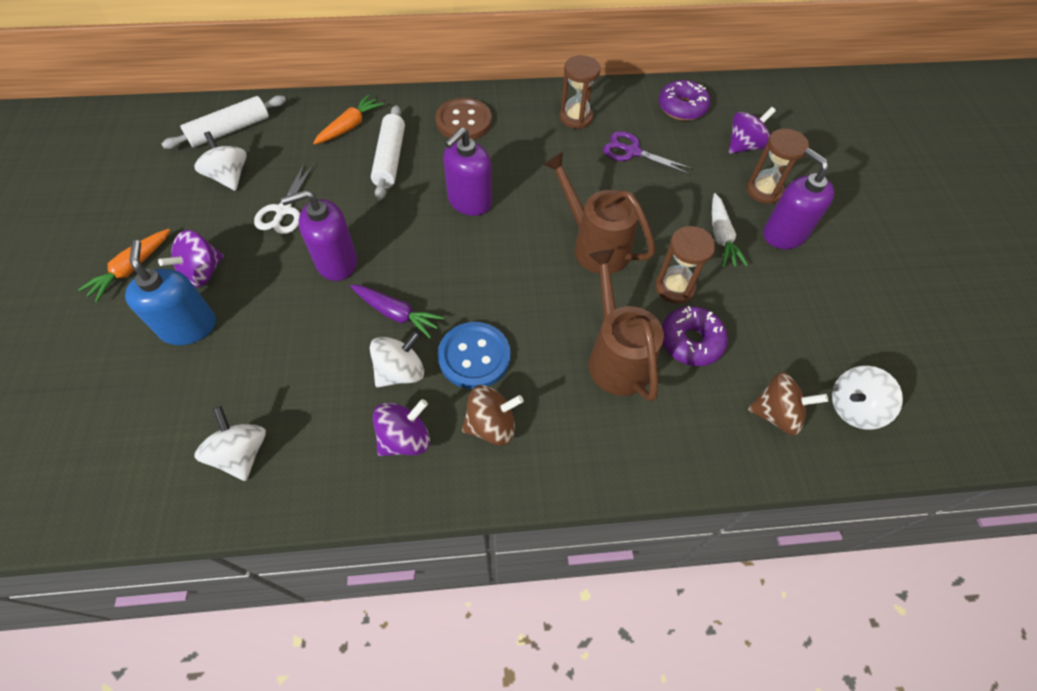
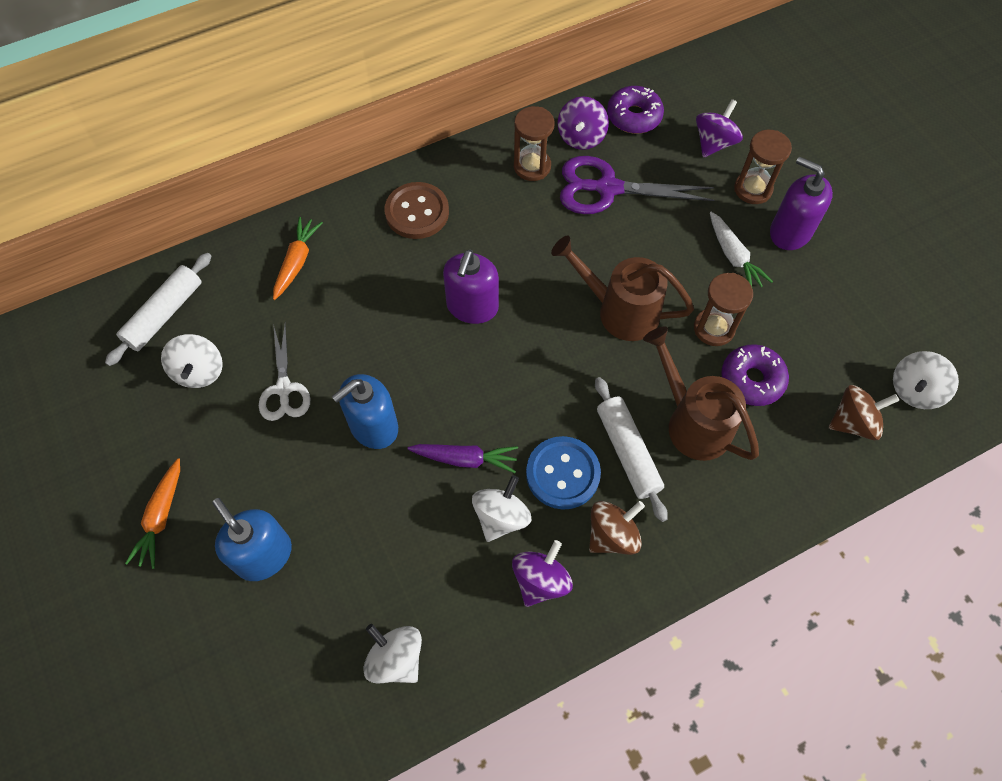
camera: 20 degrees left, 5 degrees up
purple spinning top [158,230,224,287] -> purple spinning top moved to [558,96,609,150]
white spinning top [195,131,247,191] -> white spinning top turned 135 degrees counterclockwise [161,334,223,388]
purple soap dispenser [281,190,357,281] -> blue soap dispenser [332,374,398,449]
white rolling pin [371,105,405,200] -> white rolling pin moved to [595,377,668,522]
purple scissors [603,131,693,175] -> purple scissors [560,156,715,214], size x1.56

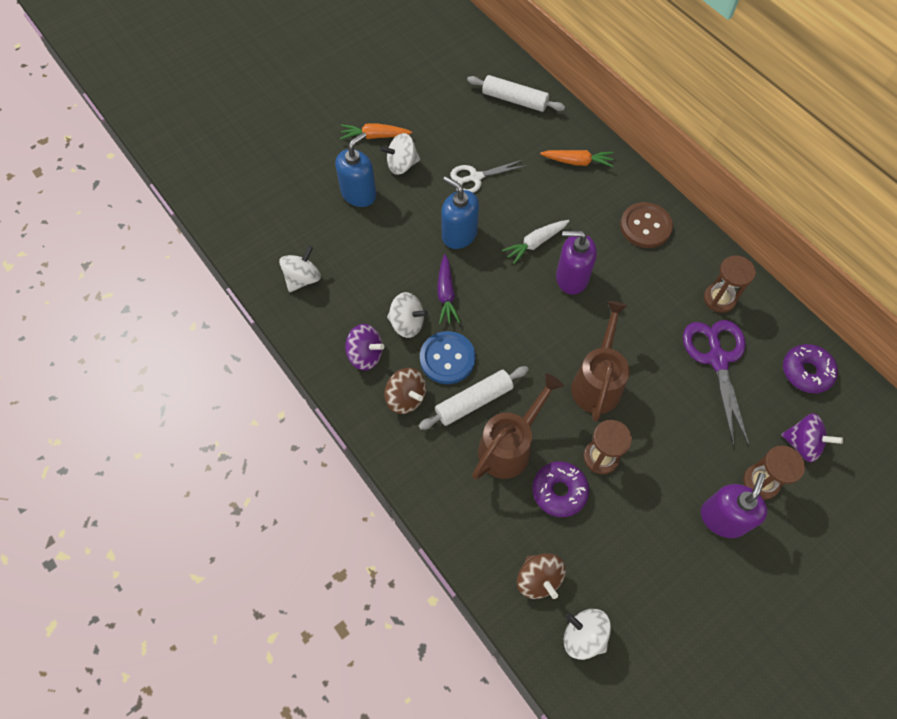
camera: 80 degrees right, 0 degrees up
white spinning top [161,334,223,388] -> white spinning top moved to [380,133,420,175]
purple spinning top [558,96,609,150] -> none
white carrot [710,212,773,287] -> white carrot moved to [502,220,569,264]

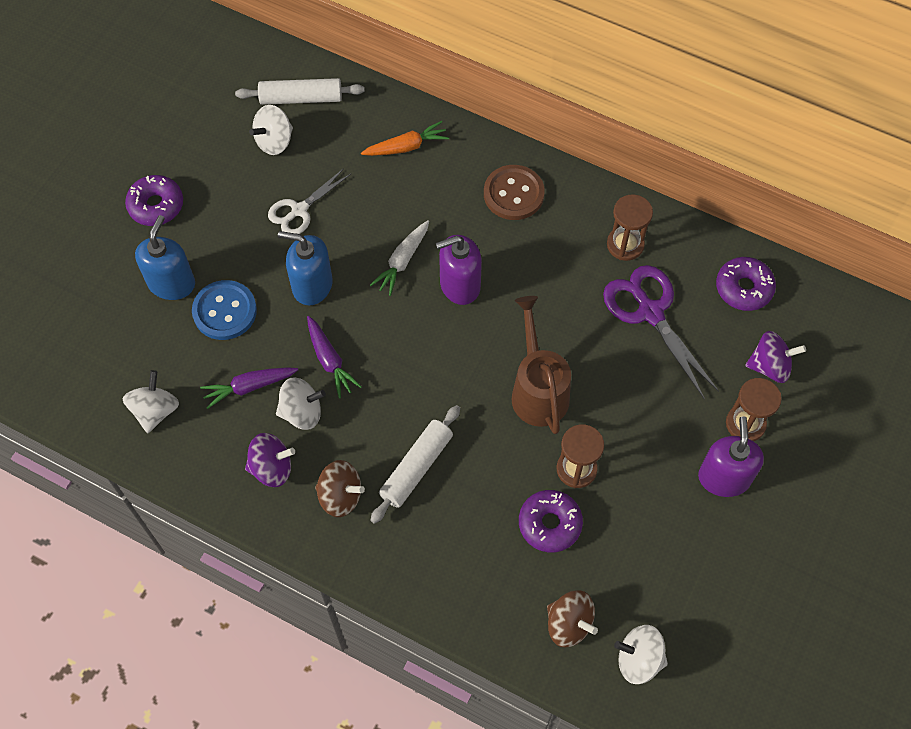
camera: 25 degrees left, 0 degrees up
orange carrot [340,123,412,140] -> purple donut [125,175,183,226]
white spinning top [380,133,420,175] -> white spinning top moved to [249,105,293,155]
blue button [420,331,475,384] -> blue button moved to [192,280,257,340]
brown watering can [472,374,563,480] -> none
none -> purple carrot [200,367,298,409]

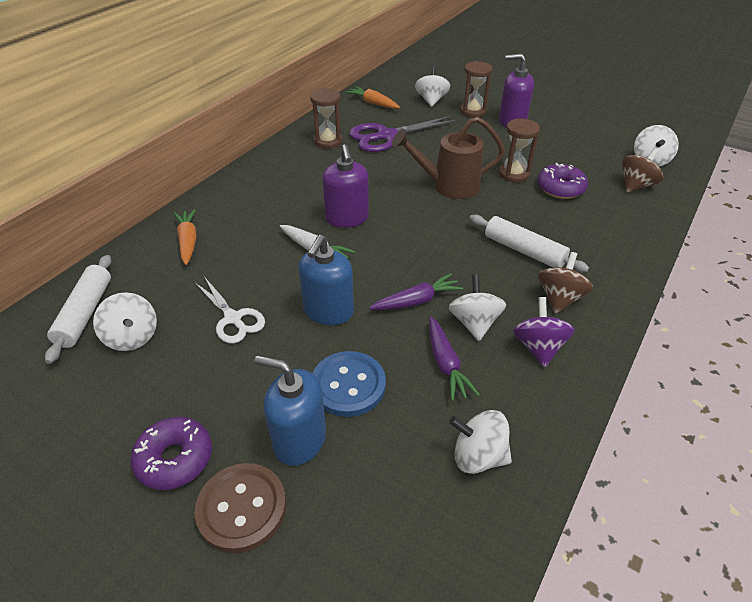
camera: 85 degrees left, 20 degrees down
brown button [484,165,545,220] -> brown button moved to [195,463,286,553]
purple donut [716,257,776,311] -> orange carrot [345,86,400,109]
purple spinning top [745,331,806,383] -> white spinning top [415,67,450,107]

